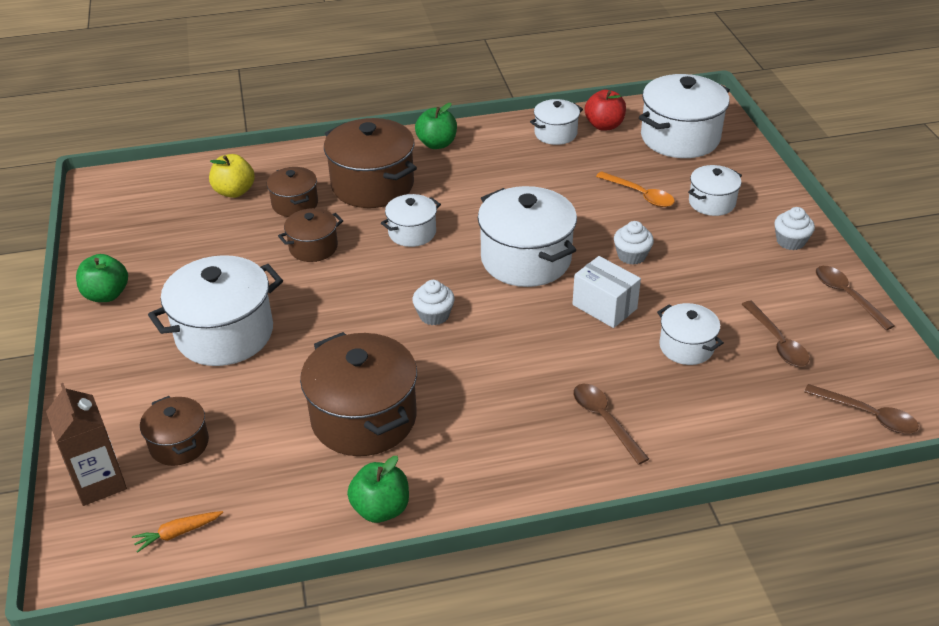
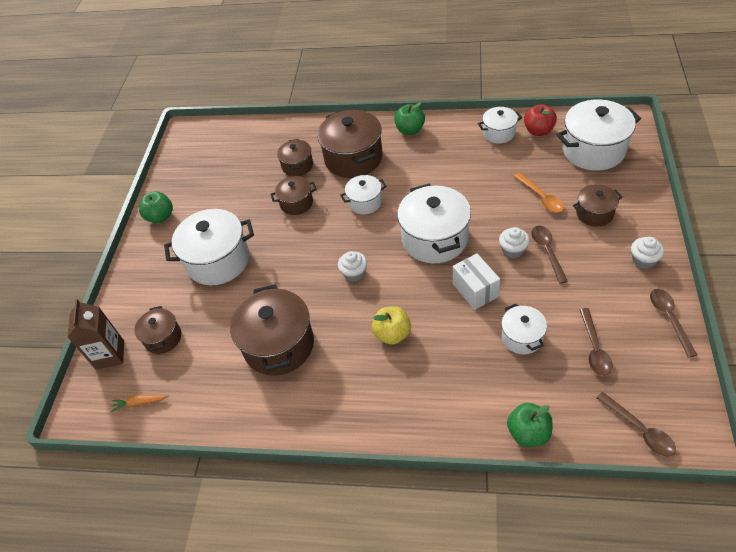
camera: 25 degrees right, 10 degrees up
yellow apple [209,154,255,198] -> yellow apple moved to [372,306,411,345]
green apple [347,456,409,523] -> green apple moved to [507,403,553,447]
brown spoon [573,384,649,465] -> brown spoon moved to [531,226,568,284]
white pot [688,165,742,216] -> brown pot [573,184,622,227]

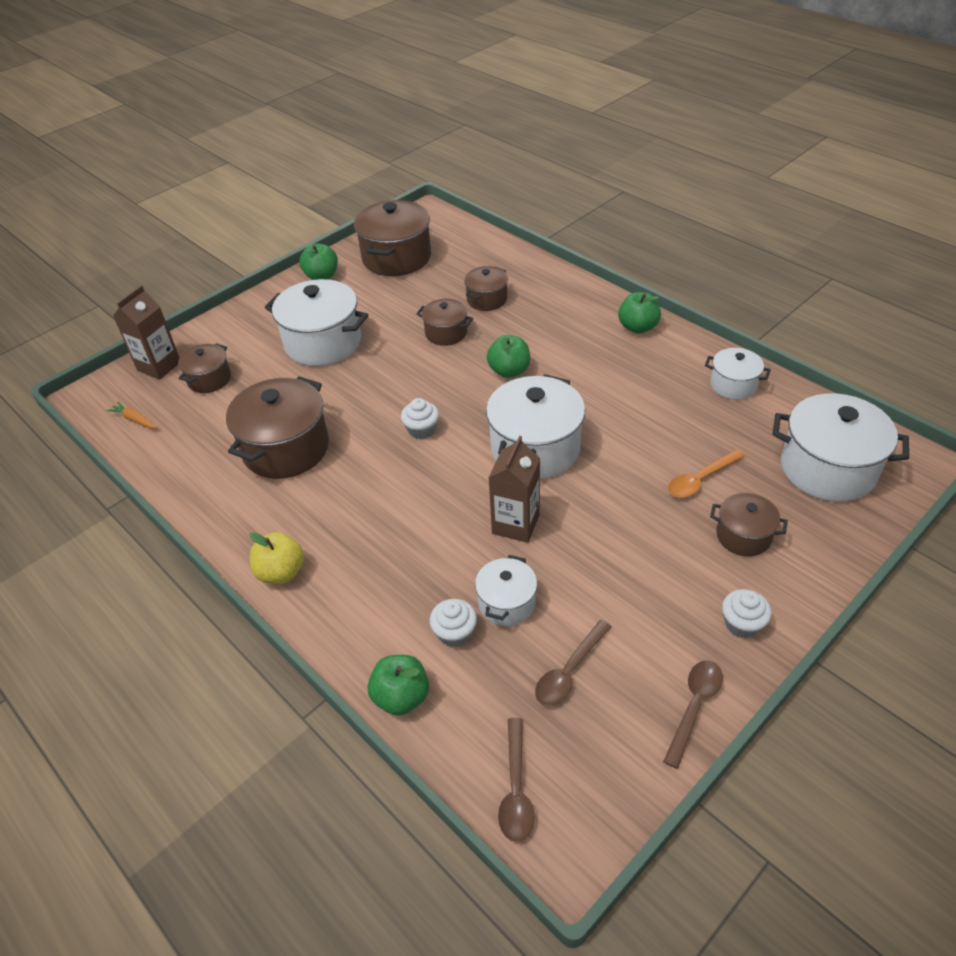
camera: 35 degrees right, 5 degrees down
brown pot [317,110,383,178] -> brown pot moved to [354,200,431,276]
white pot [340,175,387,214] -> green apple [487,335,530,378]
yellow apple [372,306,411,345] -> yellow apple moved to [250,532,304,584]
white box [453,253,500,310] -> brown carton [488,436,540,543]
white cupcake [499,227,530,258] -> white cupcake moved to [430,599,477,647]
orange spoon [514,173,564,212] -> orange spoon turned 45 degrees clockwise [668,449,745,497]
red apple [524,104,557,136] -> none
brown spoon [531,226,568,284] -> none

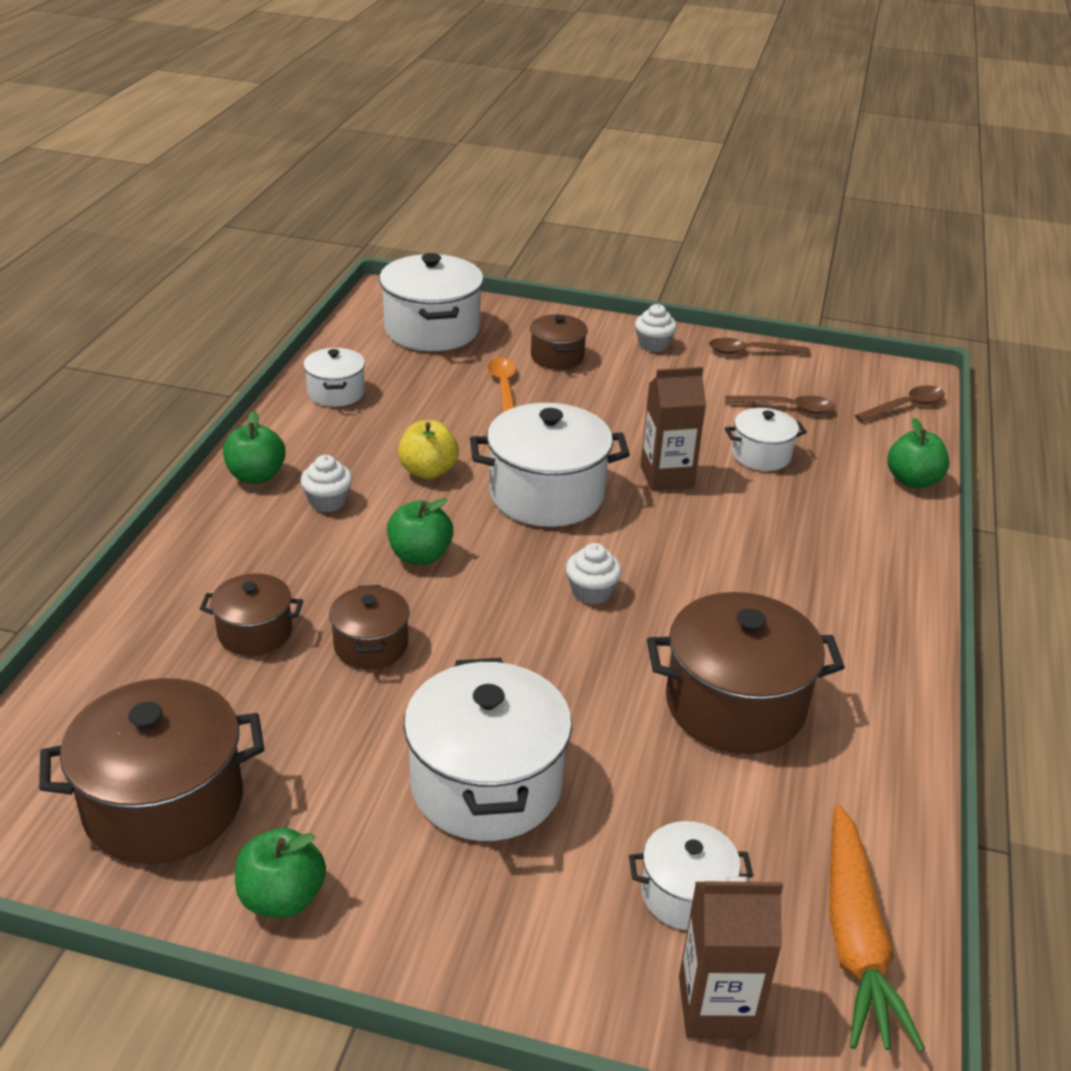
camera: 125 degrees left, 10 degrees down
orange carrot [107,402,158,428] -> orange carrot [829,804,925,1052], size x2.20
brown pot [178,343,231,393] -> white pot [629,821,753,930]
yellow apple [250,532,304,584] -> yellow apple moved to [398,420,459,479]
white cupcake [430,599,477,647] -> white cupcake moved to [300,455,353,512]
orange spoon [668,449,745,497] -> orange spoon turned 120 degrees counterclockwise [488,358,516,412]

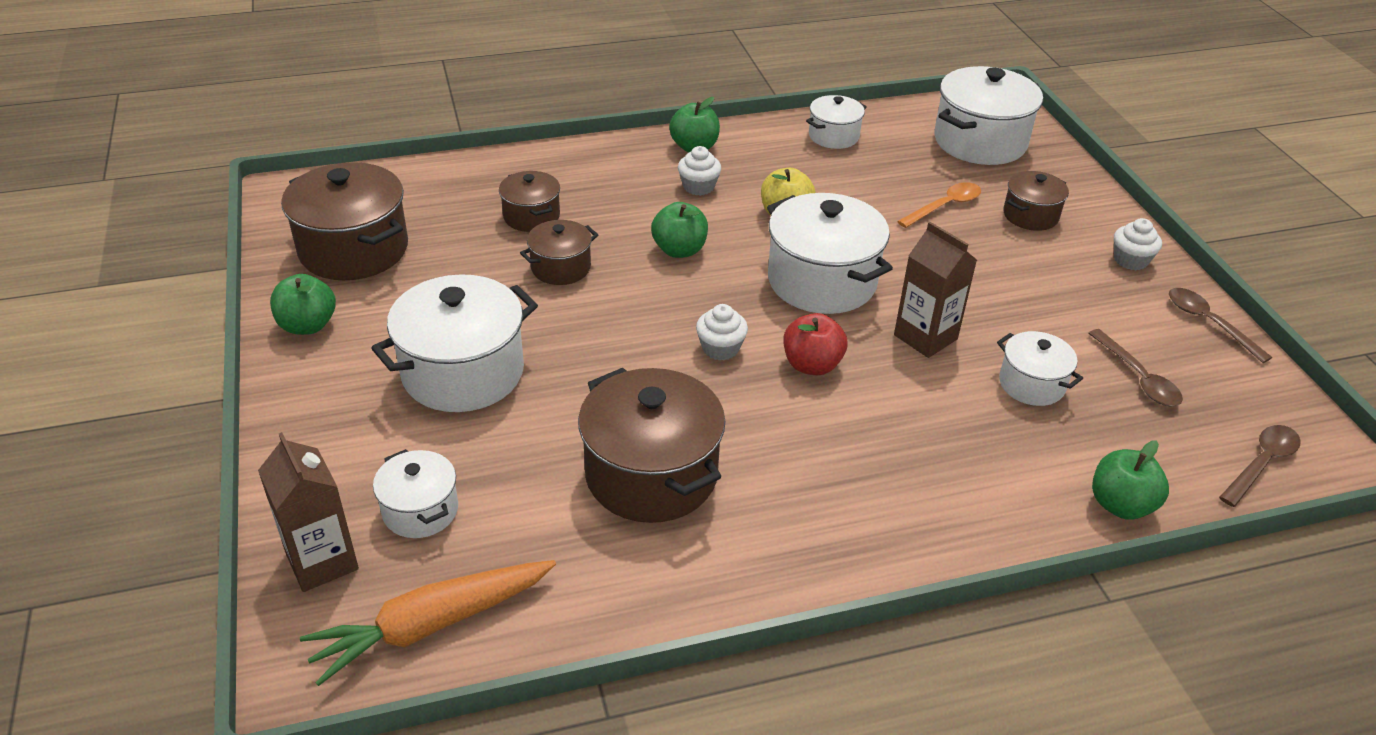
camera: 60 degrees right, 5 degrees up
brown spoon [855,385,945,422] -> brown spoon turned 75 degrees counterclockwise [1219,425,1301,507]
none -> red apple [784,313,847,375]

